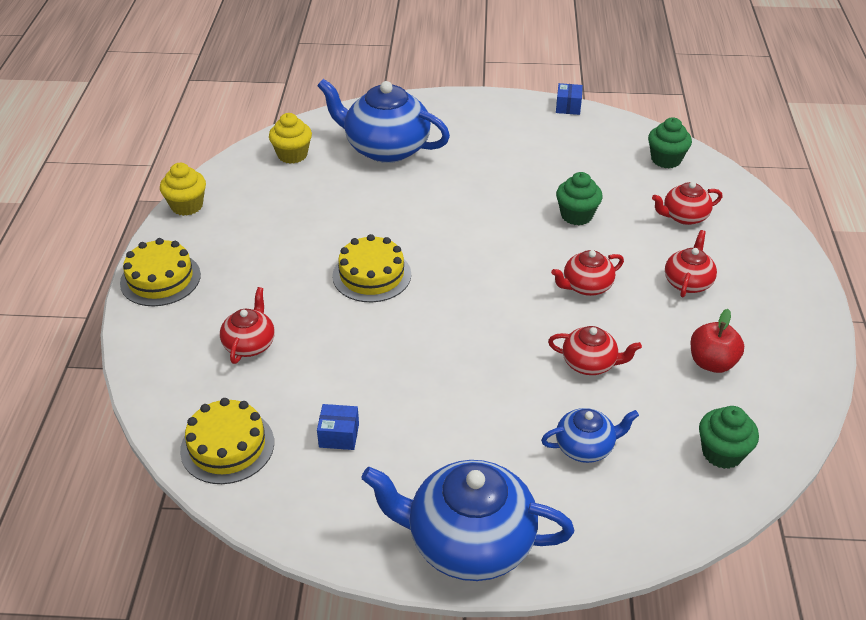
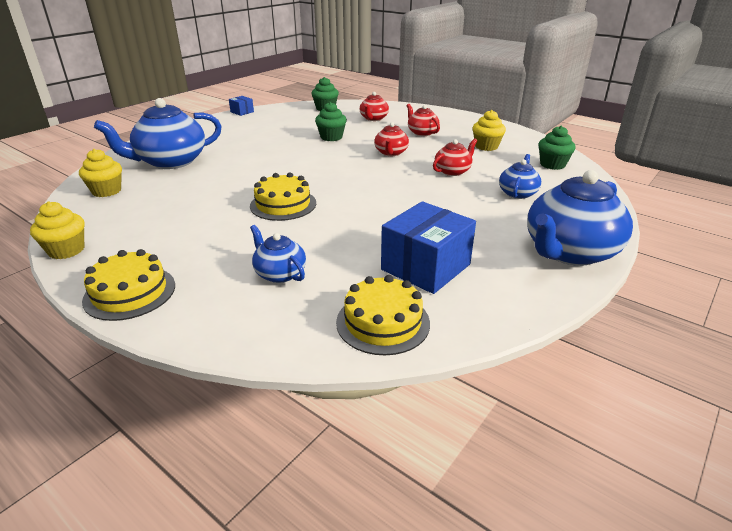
camera: 55 degrees left, 10 degrees down
red teapot [220,287,275,364] -> blue teapot [250,225,306,283]
blue box [317,404,359,450] -> blue box [381,201,476,294], size x2.13
red apple [690,309,744,373] -> yellow cupcake [472,110,506,151]

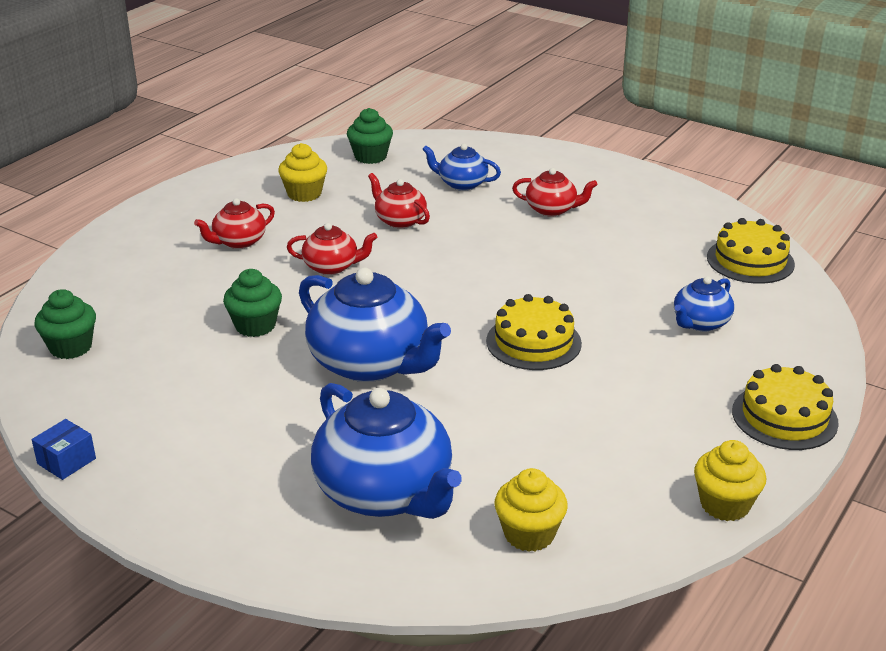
camera: 95 degrees left, 0 degrees up
red teapot [360,92,389,121] -> red teapot moved to [512,168,598,217]
blue box [381,201,476,294] -> none
blue teapot [527,170,633,266] -> blue teapot moved to [299,267,451,382]

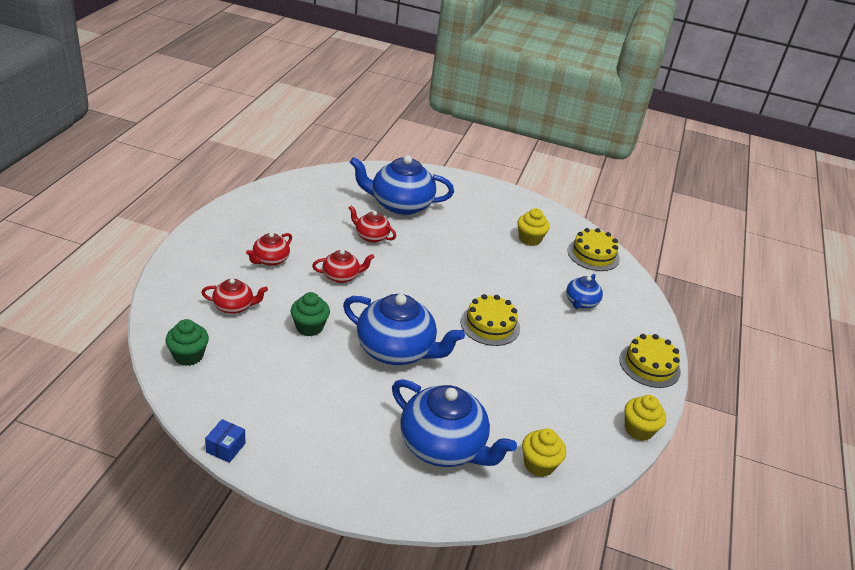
camera: 20 degrees left, 5 degrees up
yellow cupcake [278,143,327,202] -> yellow cupcake moved to [517,208,550,246]
green cupcake [347,108,393,164] -> none
blue teapot [422,143,501,191] -> blue teapot [350,155,454,215], size x1.95
red teapot [512,168,598,217] -> red teapot moved to [201,279,268,314]

